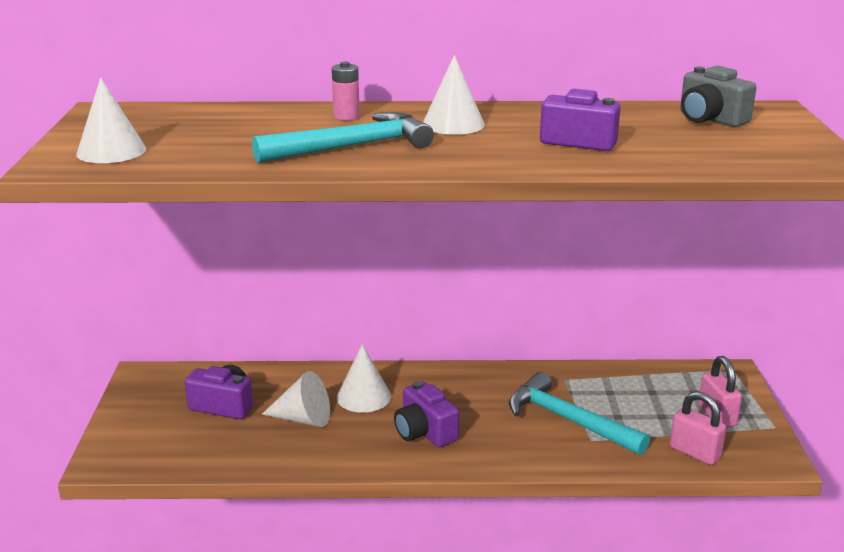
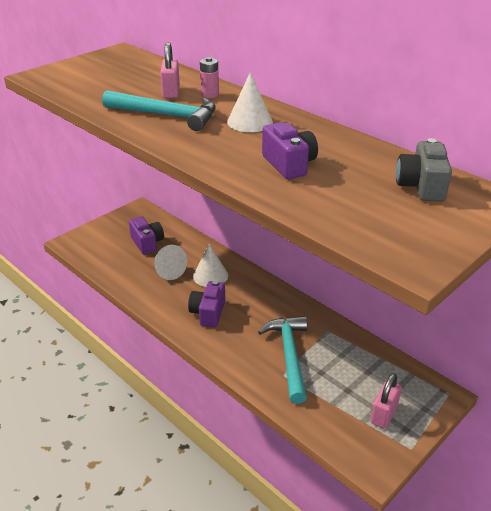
camera: 45 degrees right, 10 degrees up
white cone [76,78,146,163] -> none
pink padlock [670,391,726,465] -> pink padlock moved to [160,42,180,98]

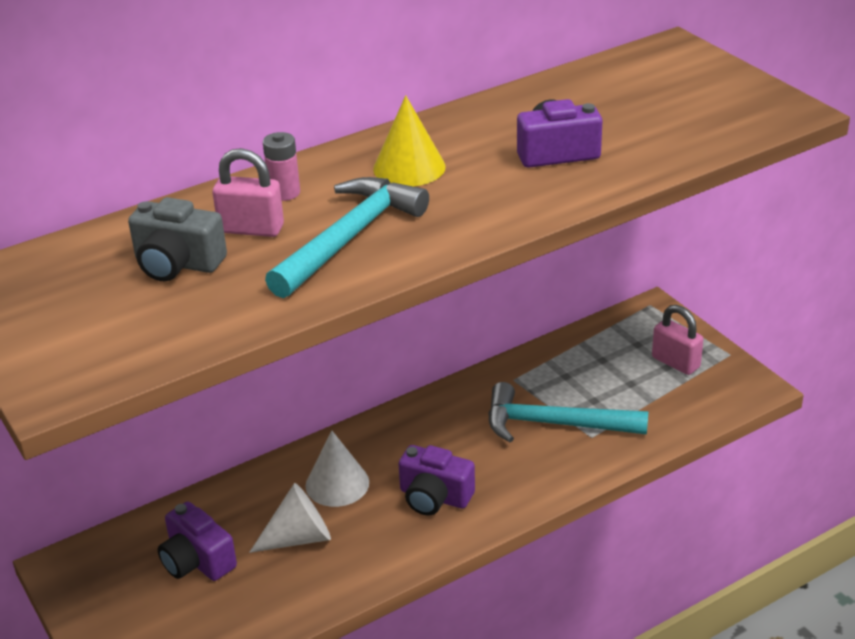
camera: 75 degrees left, 0 degrees up
purple camera [129,216,164,255] -> purple camera turned 120 degrees counterclockwise [158,501,237,581]
white cone [227,72,273,132] -> yellow cone [373,95,446,186]
grey camera [396,138,452,202] -> grey camera moved to [128,197,227,281]

